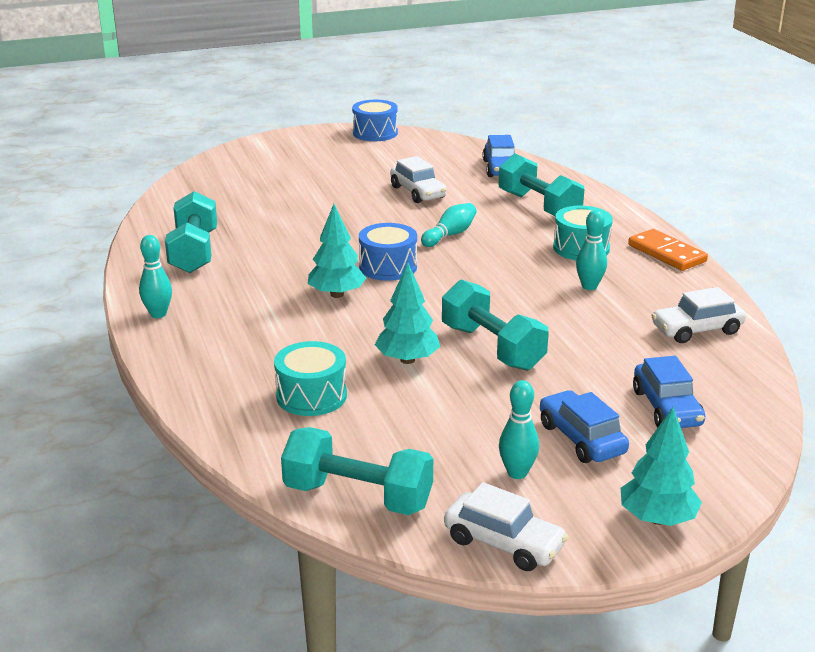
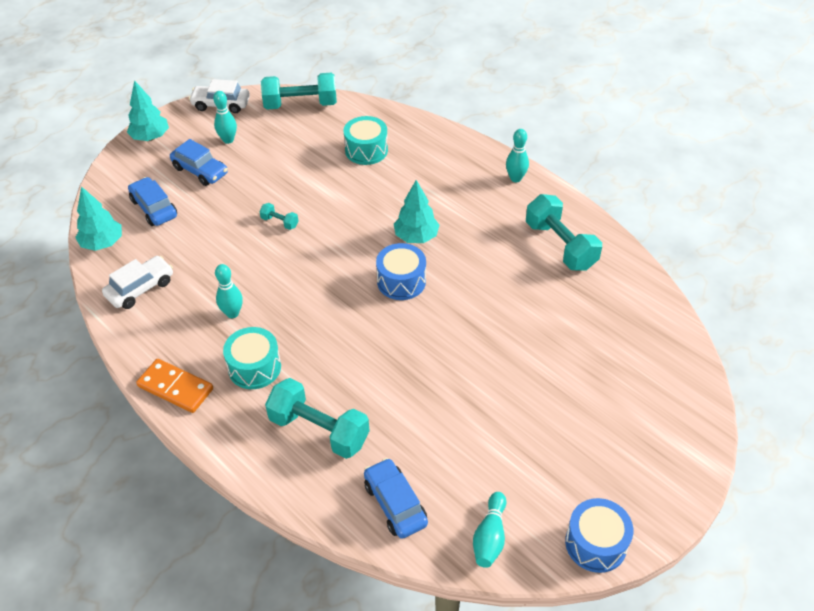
camera: 155 degrees right, 20 degrees up
turquoise tree [375,262,440,364] -> turquoise tree moved to [75,186,122,251]
white car [390,156,447,203] -> none
turquoise bowling pin [421,203,477,247] -> turquoise bowling pin moved to [473,492,506,568]
turquoise dumbbell [442,279,549,371] -> turquoise dumbbell [259,203,298,230], size x0.46

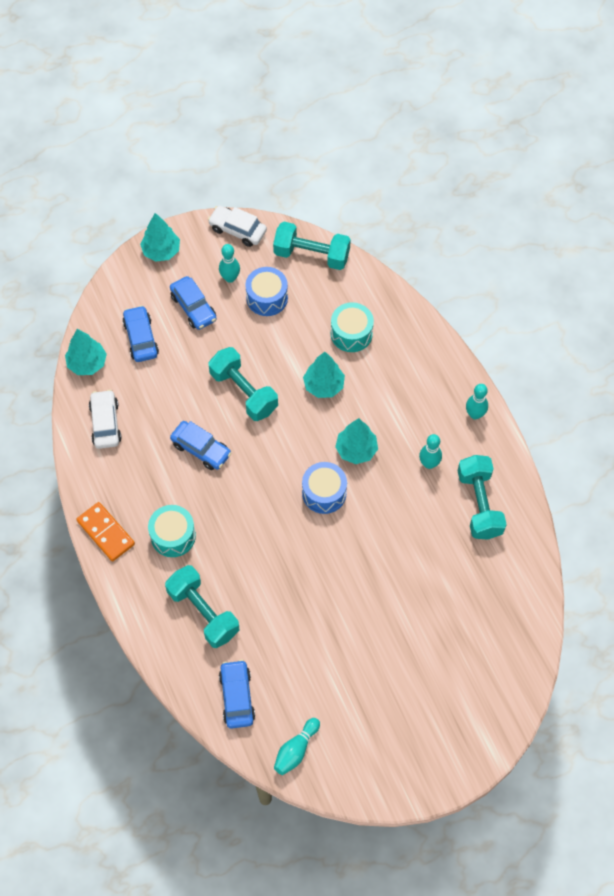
camera: 20 degrees right, 15 degrees up
white car [102,256,173,309] -> white car turned 75 degrees counterclockwise [89,389,122,449]
turquoise bowling pin [215,264,243,318] -> turquoise bowling pin moved to [419,434,442,469]
turquoise dumbbell [259,203,298,230] -> turquoise dumbbell [208,347,278,421], size x2.20
blue drum [565,498,633,573] -> blue drum moved to [245,267,288,316]
none -> blue car [170,421,232,470]
none -> turquoise tree [303,352,345,398]

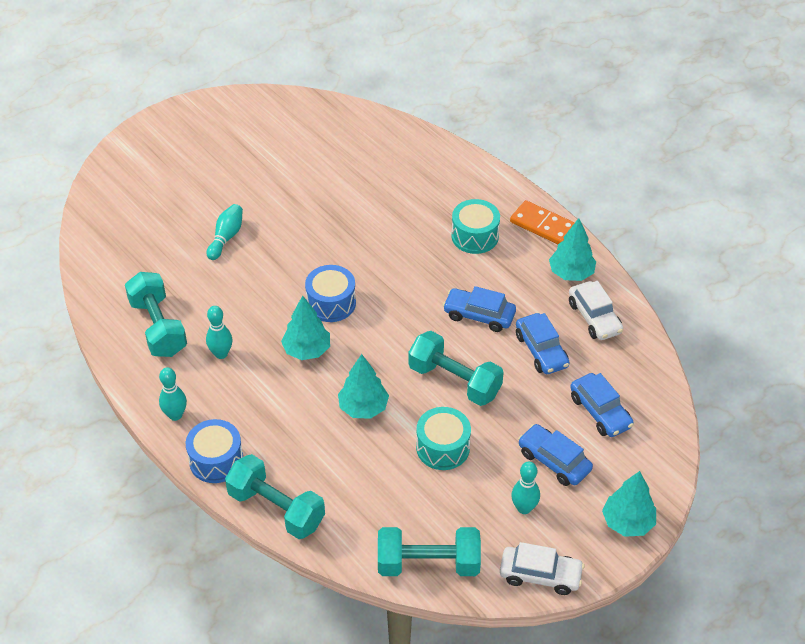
camera: 165 degrees right, 15 degrees down
turquoise tree [65,329,107,375] -> turquoise tree moved to [549,218,596,281]
turquoise dumbbell [165,565,239,648] -> turquoise dumbbell moved to [225,454,325,539]
blue car [219,660,255,729] -> blue car moved to [516,313,570,374]
blue drum [245,267,288,316] -> blue drum moved to [186,419,243,483]
turquoise bowling pin [274,718,320,775] -> turquoise bowling pin moved to [207,204,243,260]
turquoise drum [331,302,374,352] -> turquoise drum moved to [416,407,471,470]

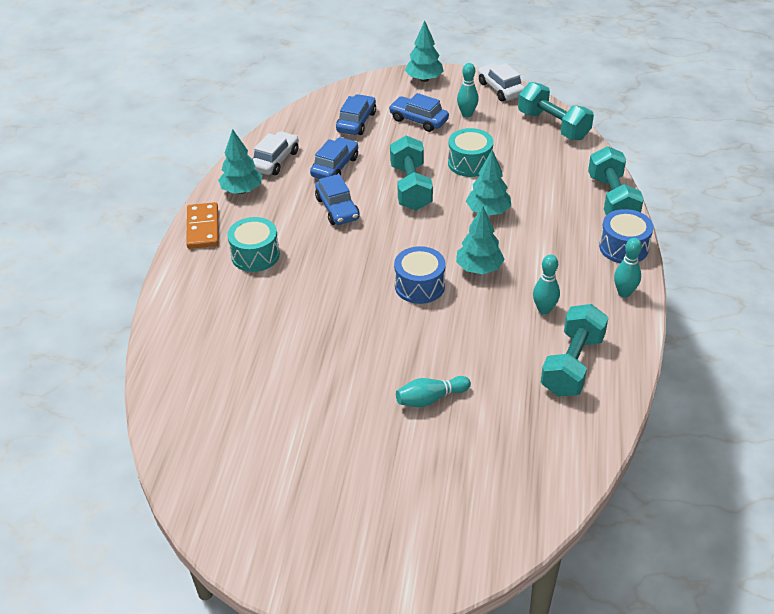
camera: 130 degrees left, 5 degrees down
blue car [518,424,593,486] -> blue car turned 120 degrees clockwise [389,93,449,132]

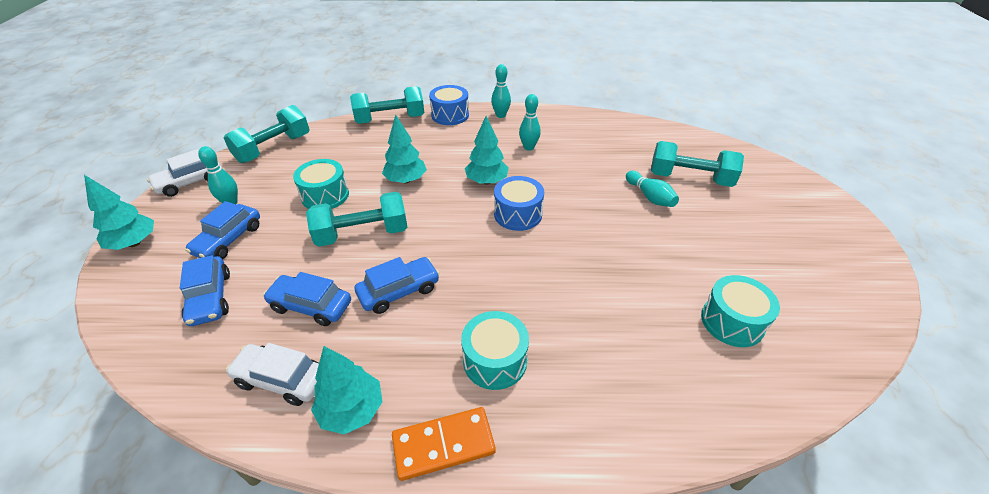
camera: 100 degrees left, 0 degrees up
blue car [336,94,376,135] -> blue car turned 120 degrees counterclockwise [180,255,230,326]
turquoise dumbbell [541,304,608,396] -> turquoise dumbbell moved to [651,141,744,187]
none -> turquoise drum [701,275,780,347]

